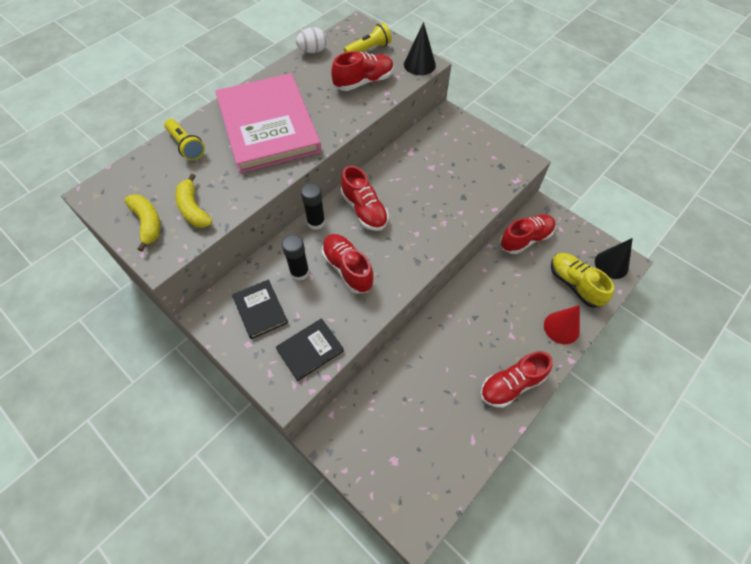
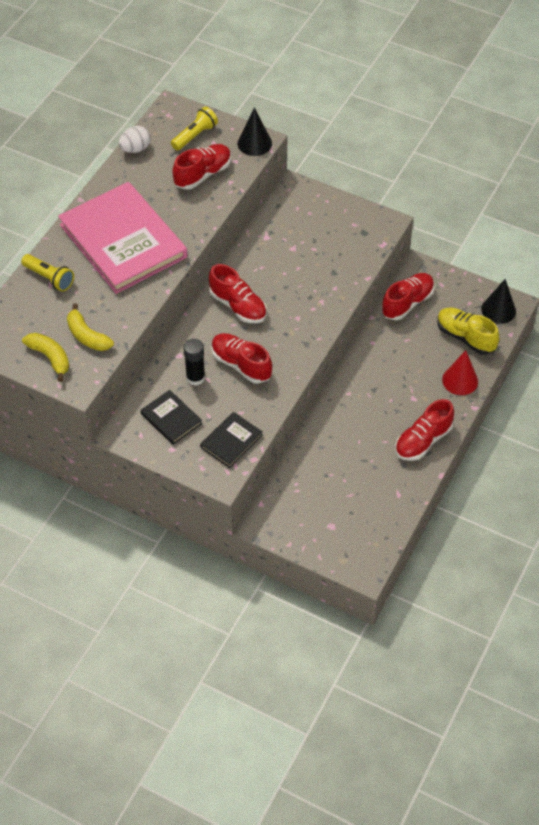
camera: 15 degrees left, 5 degrees down
black glue stick [301,183,325,230] -> none

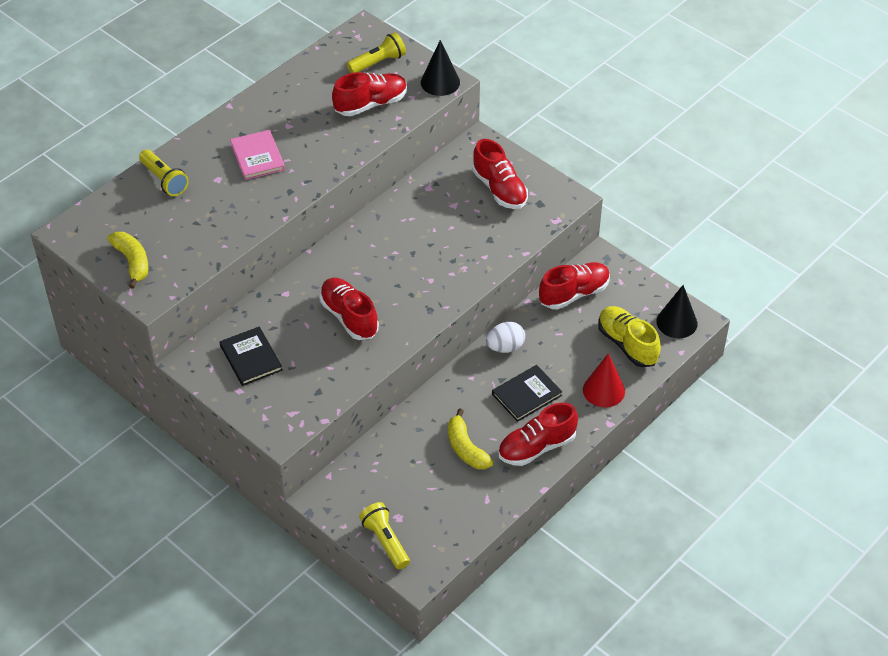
camera: 15 degrees right, 5 degrees down
pink book [58,182,187,294] -> pink book [230,130,285,180], size x0.44
yellow banana [67,303,114,351] -> yellow banana moved to [448,408,494,469]
white egg [119,126,151,153] -> white egg moved to [486,322,525,353]
black glue stick [183,339,205,386] -> none
black book [200,412,263,468] -> black book moved to [492,365,562,422]
red shoe [209,264,267,323] -> red shoe moved to [472,139,528,209]
none -> yellow flashlight [359,502,410,569]

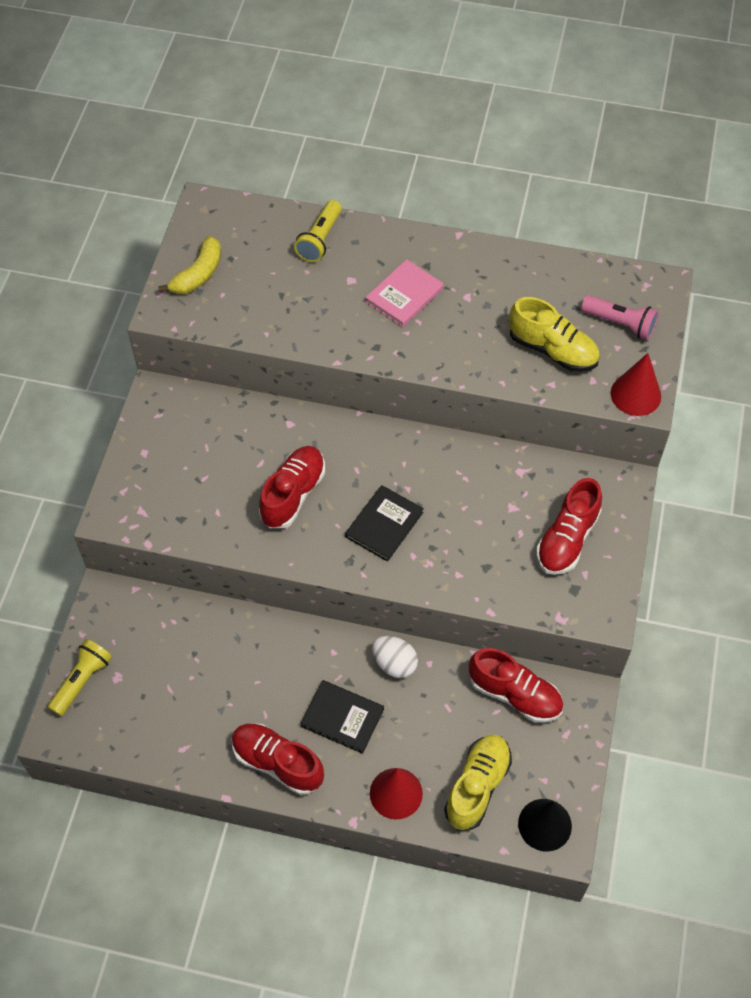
camera: 60 degrees right, 10 degrees up
black book [220,326,283,386] -> black book moved to [345,485,424,562]
red shoe [332,72,407,116] -> yellow shoe [509,297,600,372]
yellow flashlight [347,32,406,73] -> pink flashlight [581,295,659,340]
black cone [421,40,460,96] -> red cone [611,353,661,416]
yellow banana [448,408,494,469] -> none

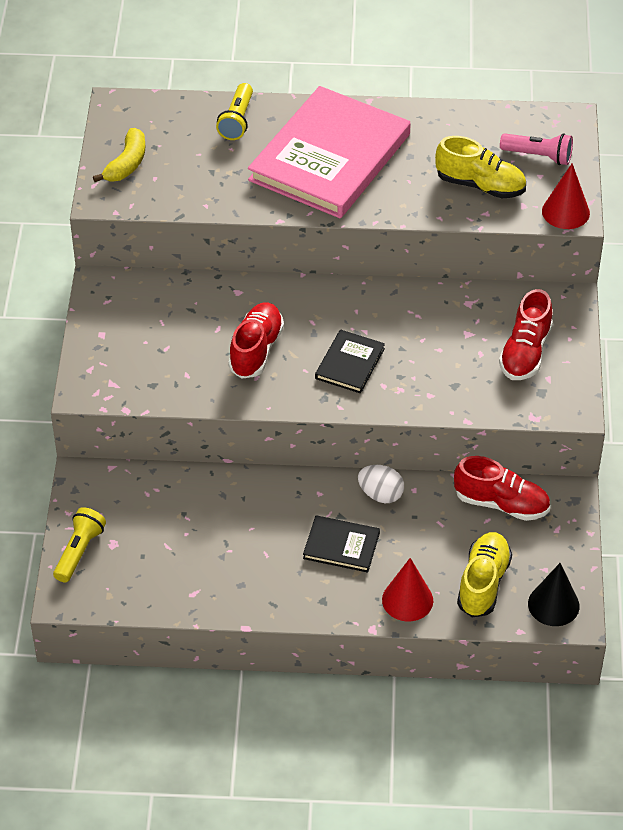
camera: 10 degrees left, 10 degrees down
red shoe [232,723,324,795] -> none
pink book [365,259,444,327] -> pink book [248,86,411,218], size x2.27

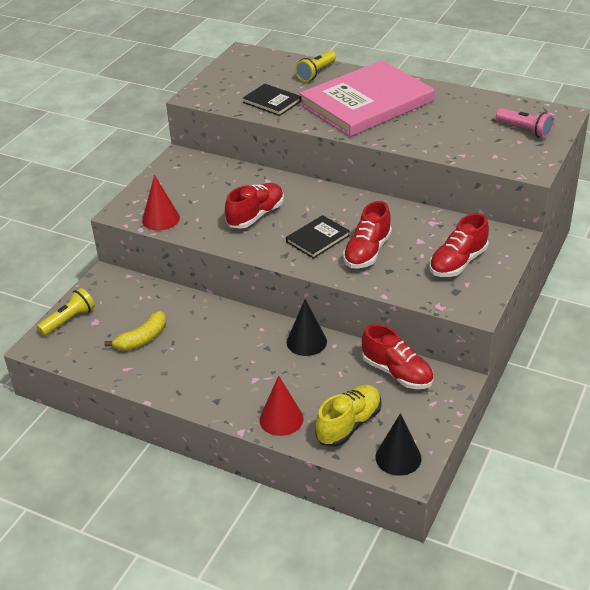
camera: 25 degrees right, 10 degrees down
yellow banana [93,128,145,182] -> yellow banana moved to [104,311,166,351]
black book [303,515,380,573] -> black book moved to [243,84,301,116]
white egg [358,465,404,503] -> black cone [287,299,327,356]
yellow shoe [435,136,526,198] -> none
red cone [542,164,590,229] -> red cone moved to [142,175,180,231]
none -> red shoe [343,201,392,269]

